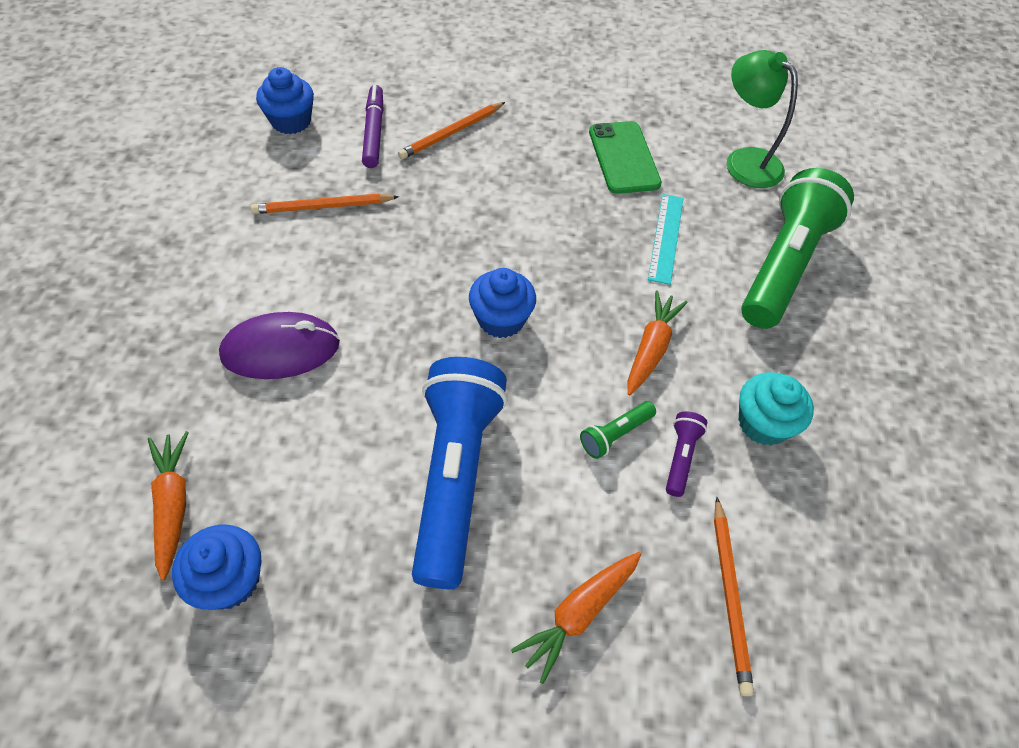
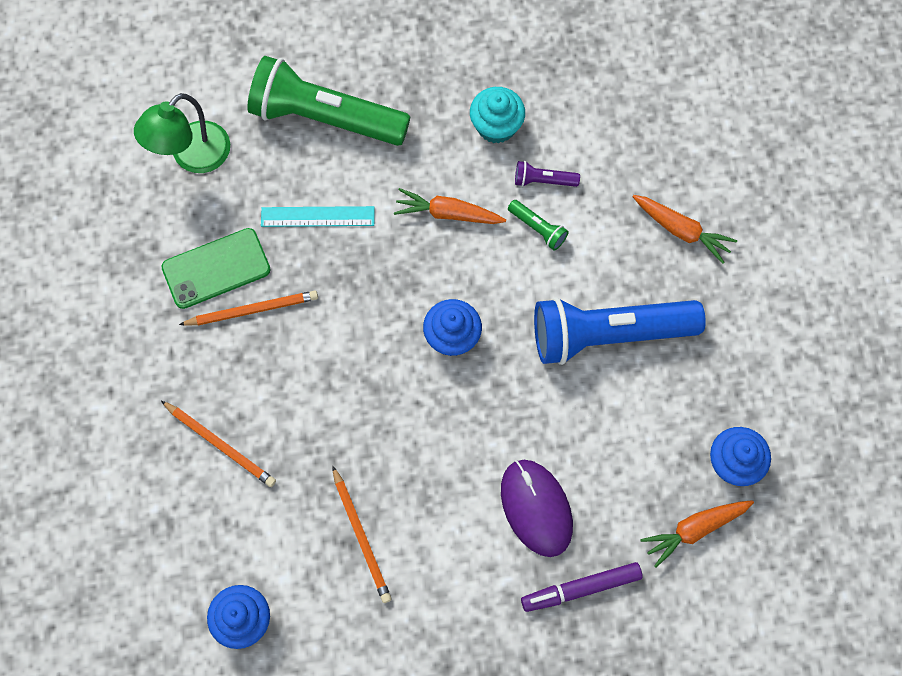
camera: 100 degrees left, 15 degrees up
purple marker [362,85,384,168] -> purple marker moved to [521,562,643,612]
orange pencil [714,497,754,696] -> orange pencil moved to [179,291,318,325]

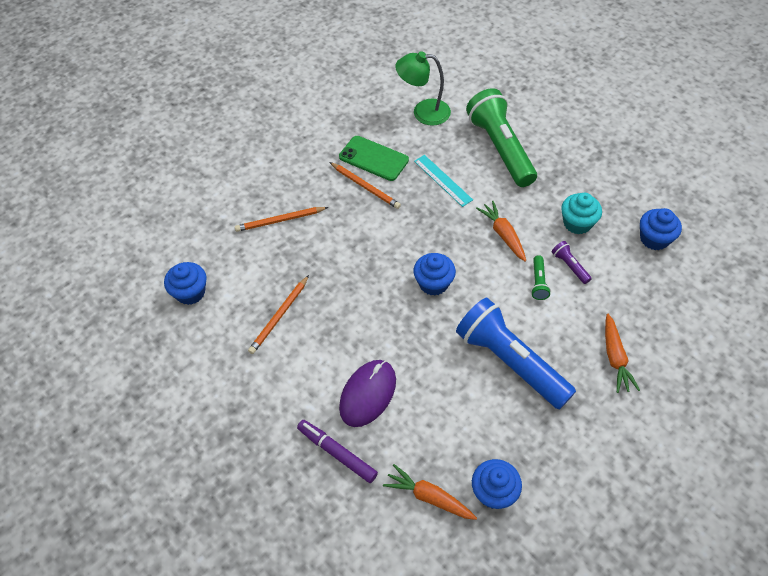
camera: 55 degrees right, 15 degrees down
orange pencil [161,401,276,487] -> orange pencil turned 75 degrees clockwise [235,207,328,232]
none -> blue cupcake [640,208,682,250]

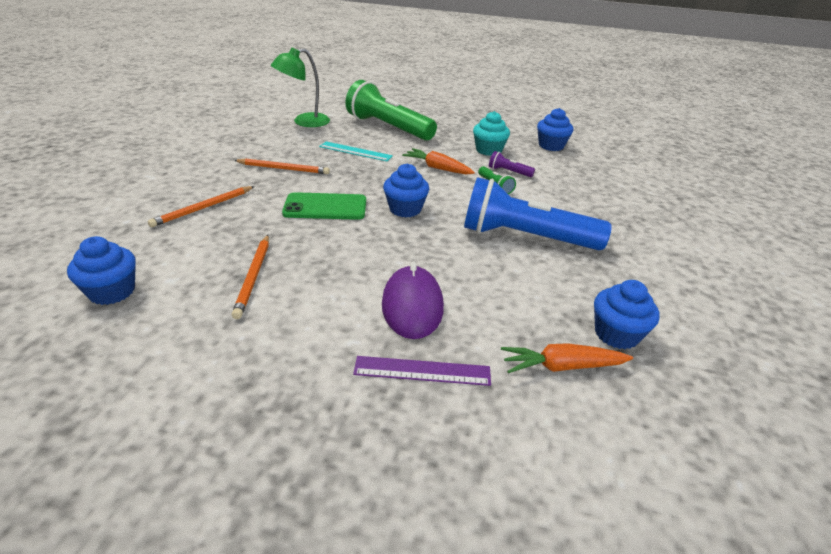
camera: 35 degrees left, 20 degrees down
purple marker [297,420,378,483] -> purple ruler [353,356,491,386]
green phone [339,136,409,181] -> green phone moved to [282,192,366,220]
orange carrot [605,314,640,393] -> none

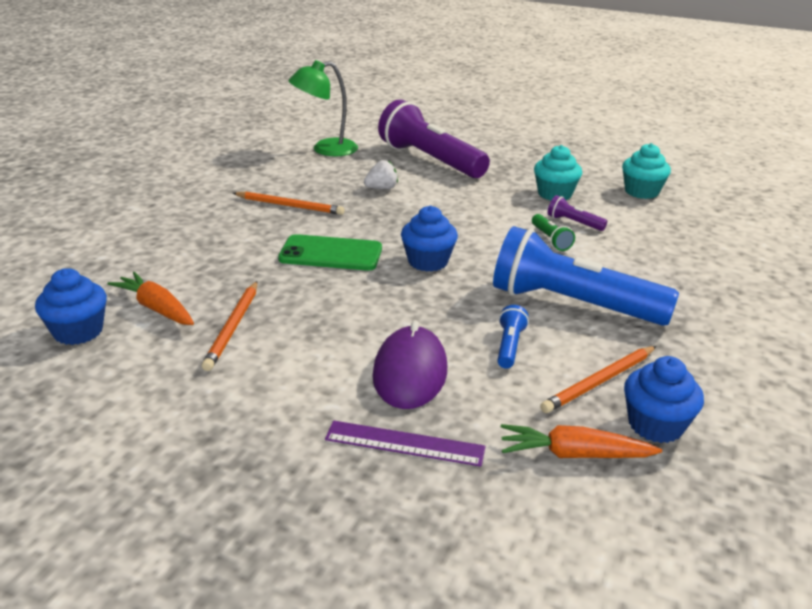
camera: 10 degrees right, 5 degrees down
orange pencil [148,186,255,227] -> orange pencil moved to [540,346,656,413]
turquoise ruler [319,141,393,161] -> white strawberry [364,160,398,189]
green flashlight [345,80,437,141] -> purple flashlight [378,99,490,178]
orange carrot [402,148,475,174] -> orange carrot moved to [107,272,194,325]
blue cupcake [537,108,573,151] -> turquoise cupcake [622,143,671,199]
none -> blue flashlight [497,305,529,369]

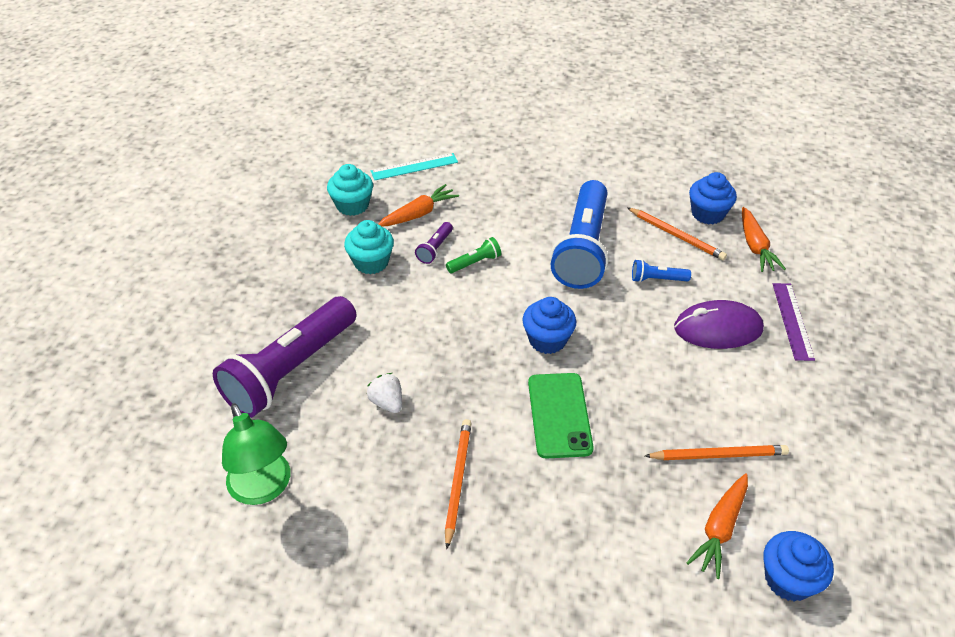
camera: 100 degrees left, 15 degrees up
none -> turquoise ruler [371,153,458,180]
none -> orange carrot [378,184,459,227]

